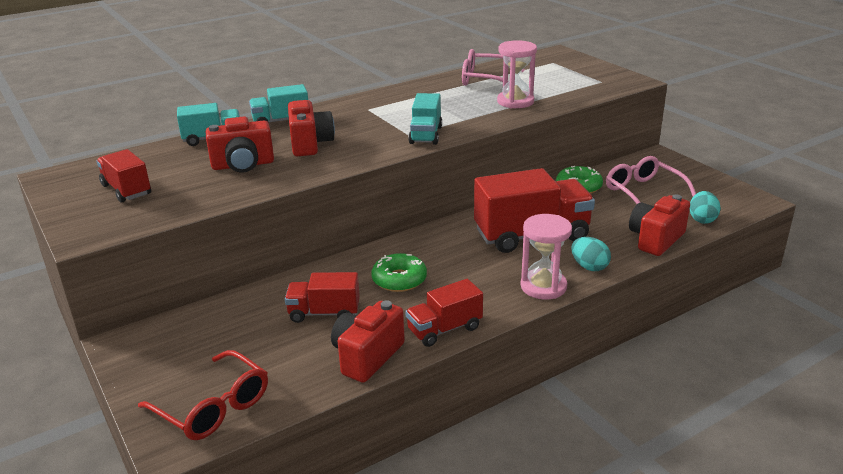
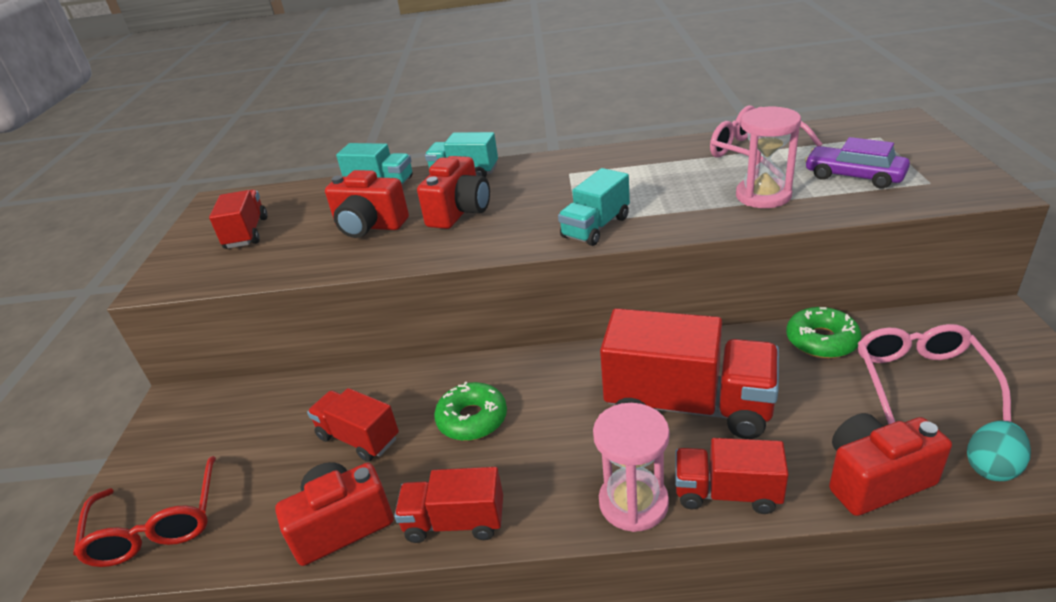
camera: 35 degrees right, 5 degrees up
turquoise egg [571,237,611,271] -> red truck [676,438,789,514]
none -> purple car [805,137,910,189]

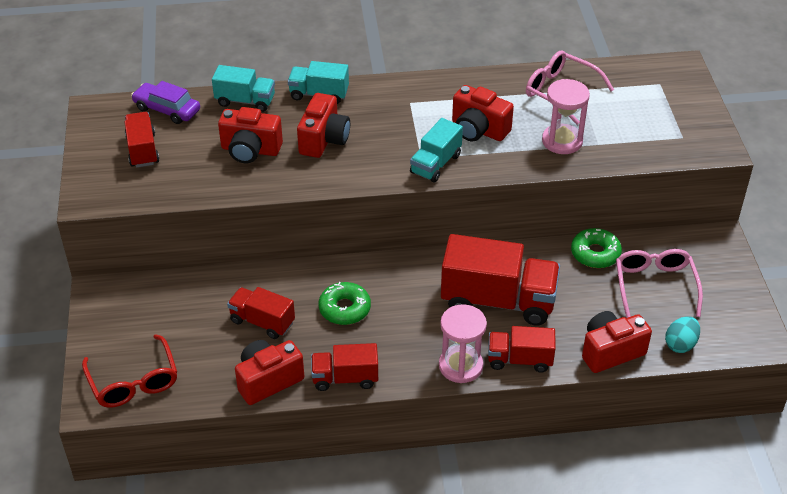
camera: 10 degrees left, 10 degrees up
purple car [805,137,910,189] -> purple car moved to [131,81,200,124]
none -> red camera [452,85,514,141]

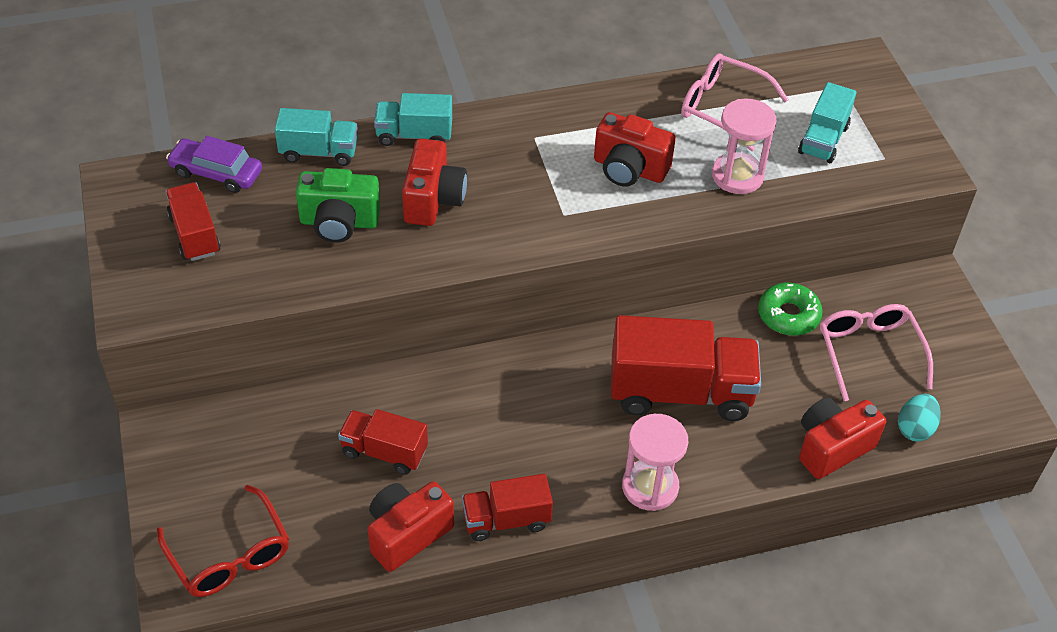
camera: 10 degrees left, 5 degrees up
red camera [218,107,283,163] -> green camera [296,168,380,243]
green donut [319,282,371,325] -> none
turquoise truck [410,118,463,182] -> turquoise truck moved to [798,82,857,163]
red truck [488,326,556,373] -> none

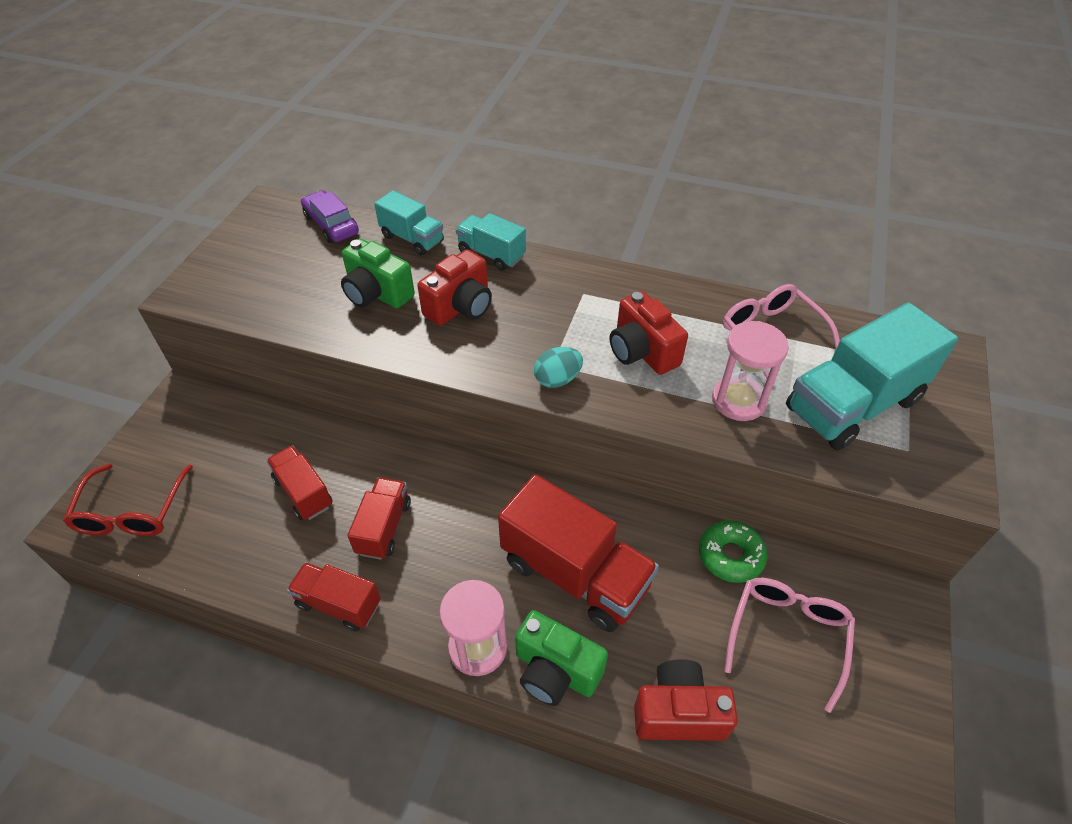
camera: 35 degrees right, 0 degrees up
red truck [165,182,221,261] -> red truck moved to [348,477,411,560]
red camera [368,481,454,572] -> none
turquoise truck [798,82,857,163] -> turquoise truck [786,302,958,450], size x1.80
turquoise egg [898,394,941,441] -> turquoise egg moved to [534,347,583,388]
none -> green camera [515,610,608,706]

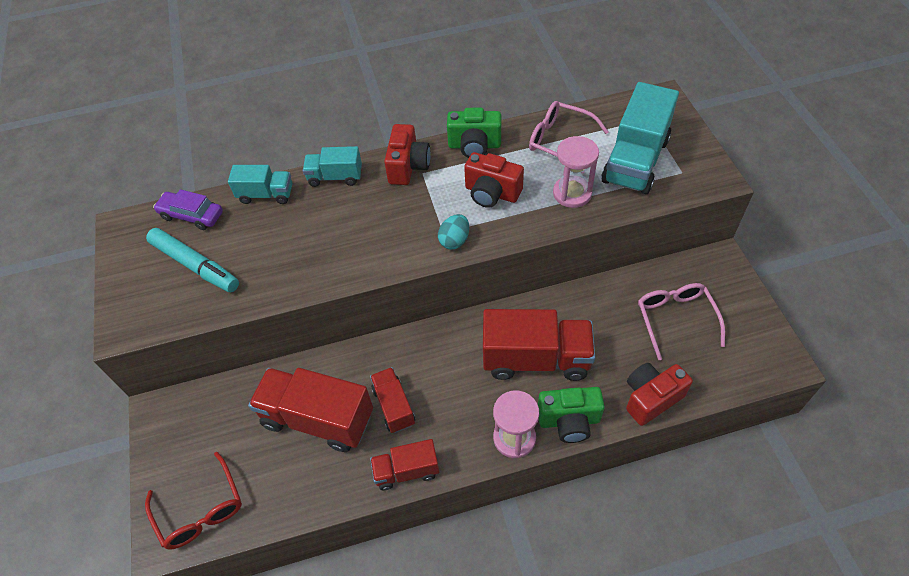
camera: 30 degrees left, 5 degrees up
red truck [266,445,332,520] -> red truck [248,368,373,452], size x1.80
green camera [341,239,415,308] -> green camera moved to [447,108,501,158]
red camera [417,250,492,326] -> red camera moved to [384,124,431,185]
green donut [699,520,768,583] -> none
none -> turquoise marker [146,228,239,292]

